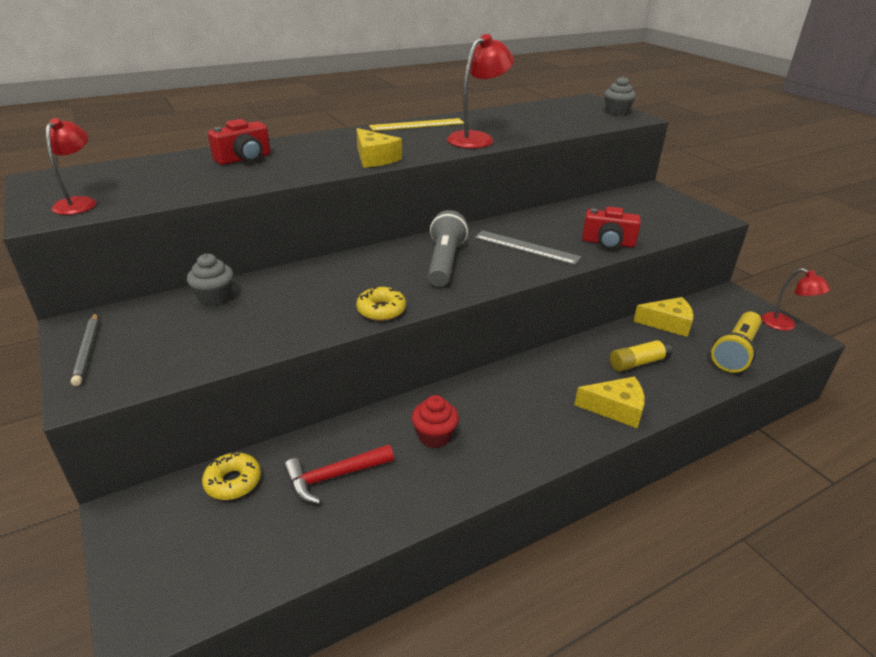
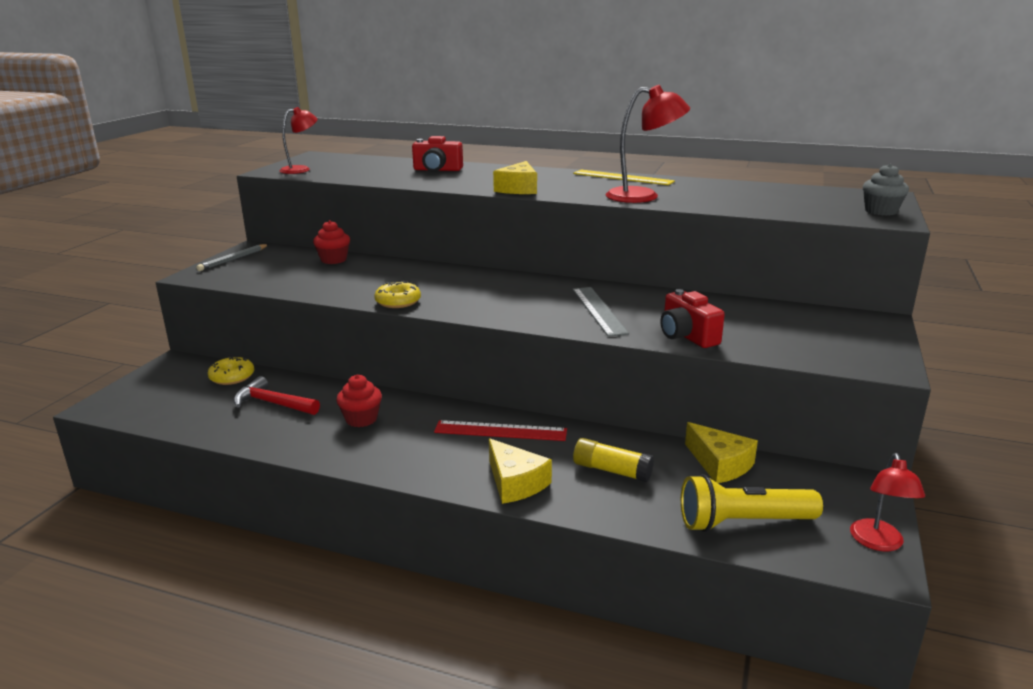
camera: 50 degrees right, 10 degrees down
grey cupcake [187,253,234,306] -> red cupcake [313,220,350,264]
grey flashlight [428,210,468,287] -> none
none -> red ruler [434,420,567,441]

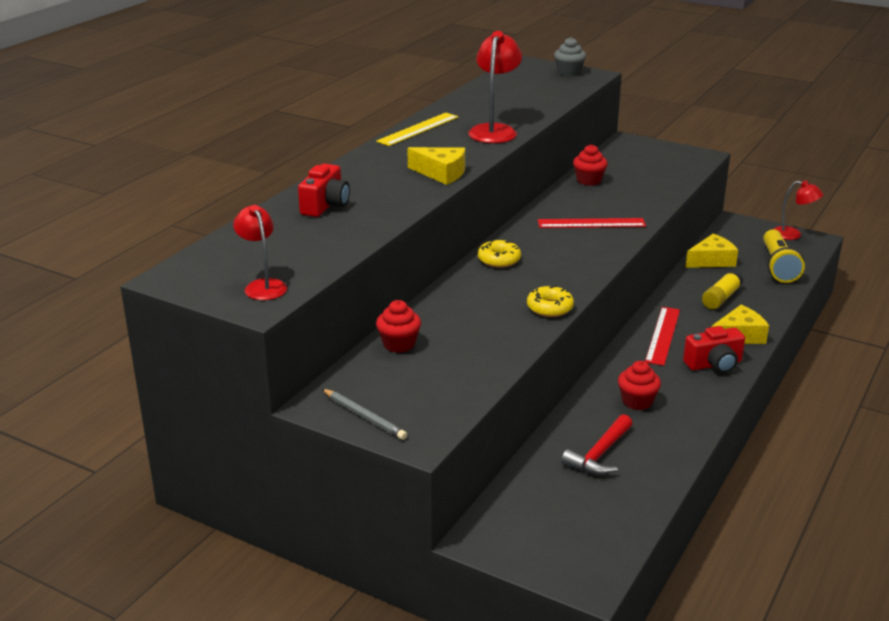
camera: 80 degrees left, 5 degrees up
yellow donut [208,356,254,385] -> yellow donut moved to [478,240,521,268]
grey ruler [572,287,629,337] -> red ruler [538,218,646,228]
red camera [660,289,725,348] -> red camera moved to [683,326,745,373]
none -> red cupcake [573,144,608,186]

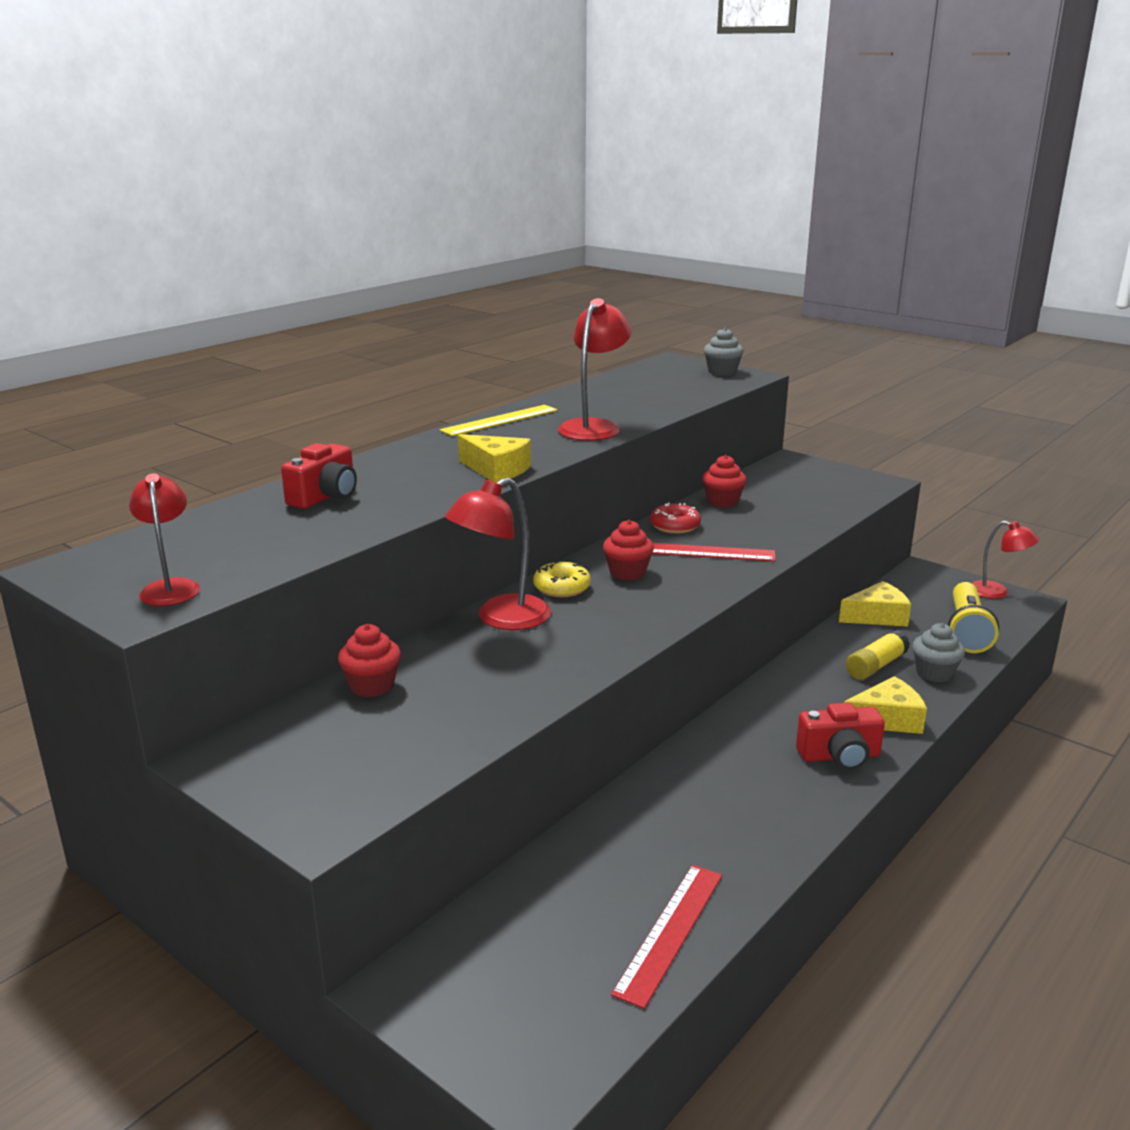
camera: 10 degrees right, 5 degrees down
grey pencil [322,389,407,440] -> none
yellow donut [527,285,574,317] -> none
red hammer [561,414,633,475] -> none
red cupcake [618,361,661,410] -> red cupcake moved to [603,520,654,580]
red ruler [645,307,680,366] -> red ruler moved to [611,865,722,1009]
none -> red lamp [445,477,551,630]
none -> red donut [650,502,701,534]
none -> grey cupcake [912,623,965,682]

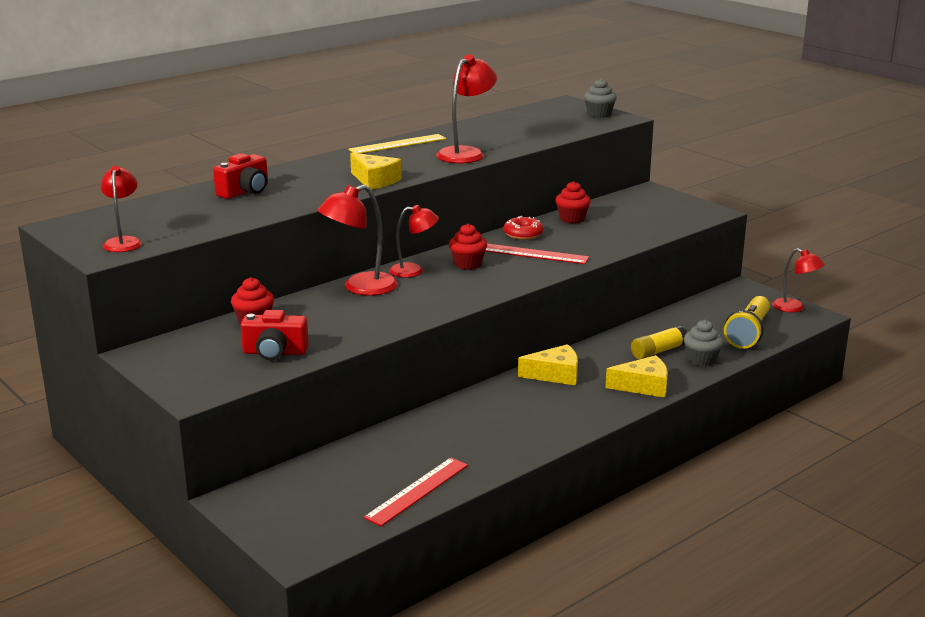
camera: 10 degrees right, 0 degrees up
yellow donut [533,561,591,597] -> red lamp [389,205,439,278]
red camera [796,702,885,770] -> red camera moved to [241,310,309,361]
yellow cheese [839,581,911,626] -> yellow cheese moved to [518,344,578,385]

